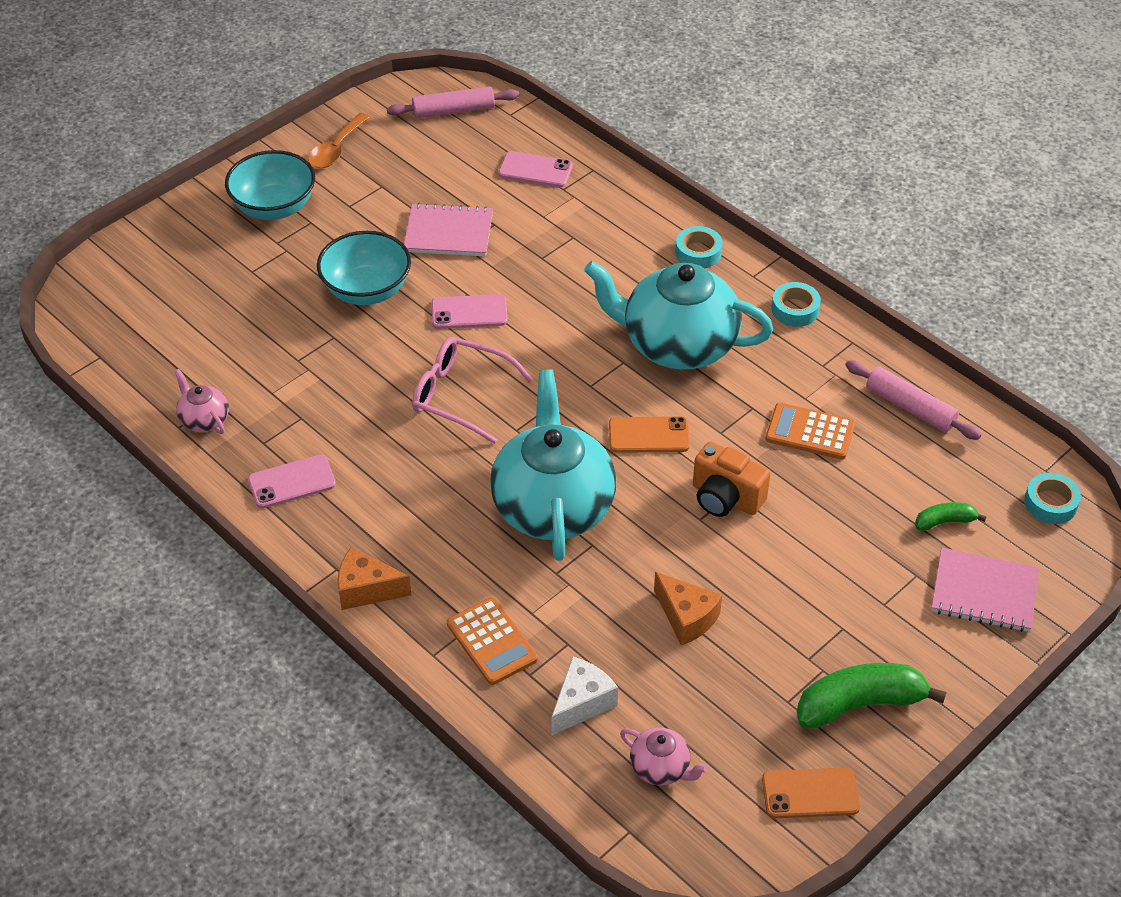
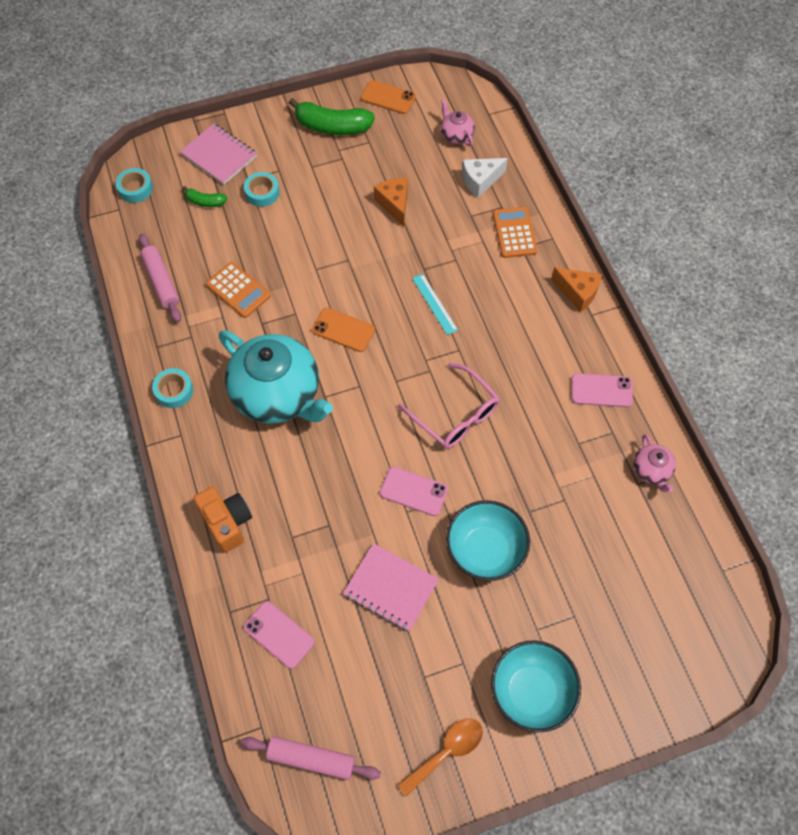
camera: 155 degrees left, 15 degrees up
turquoise teapot [490,369,616,561] -> turquoise ruler [412,274,458,335]
turquoise tape [675,226,722,268] -> turquoise tape moved to [244,172,280,207]
orange camera [693,441,771,517] -> orange camera moved to [193,487,252,553]

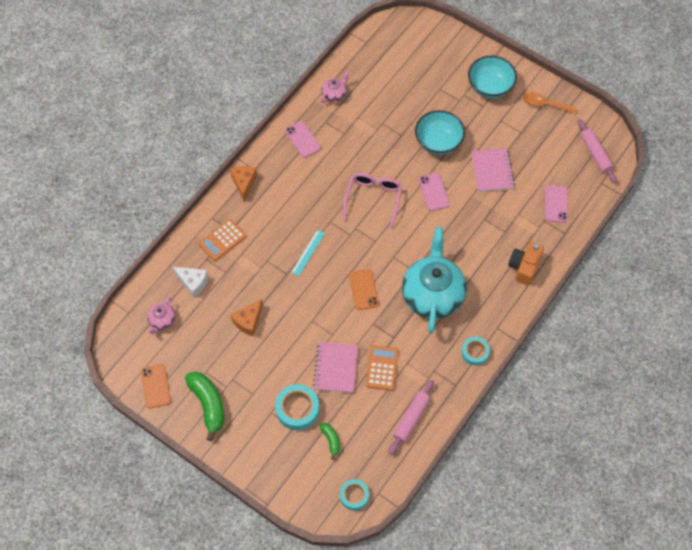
camera: 125 degrees left, 0 degrees up
pink notebook [180,123,257,185] -> pink notebook moved to [313,342,358,393]
turquoise tape [244,172,280,207] -> turquoise tape [275,384,319,430], size x1.54

